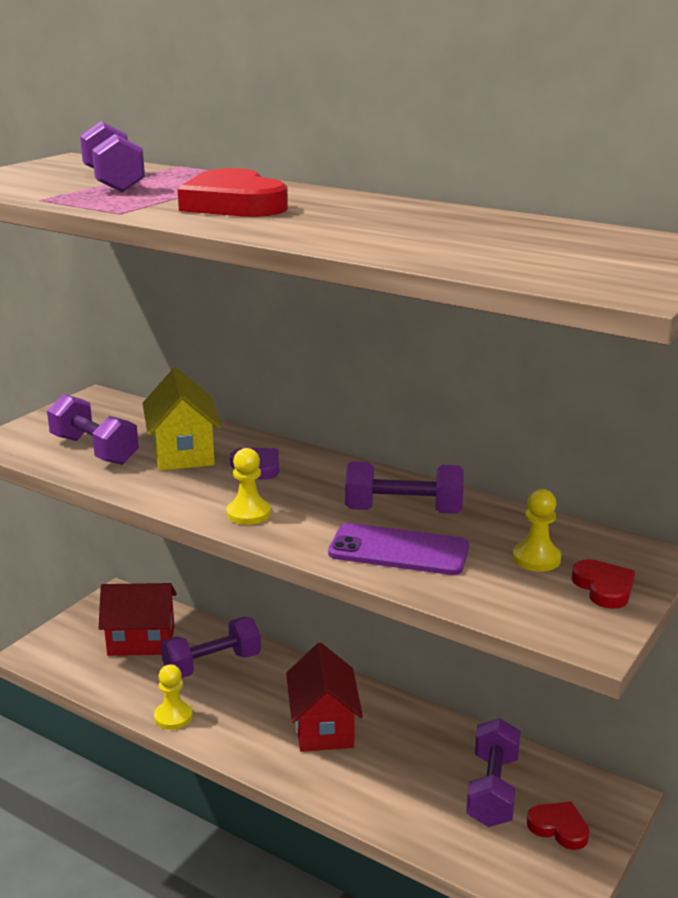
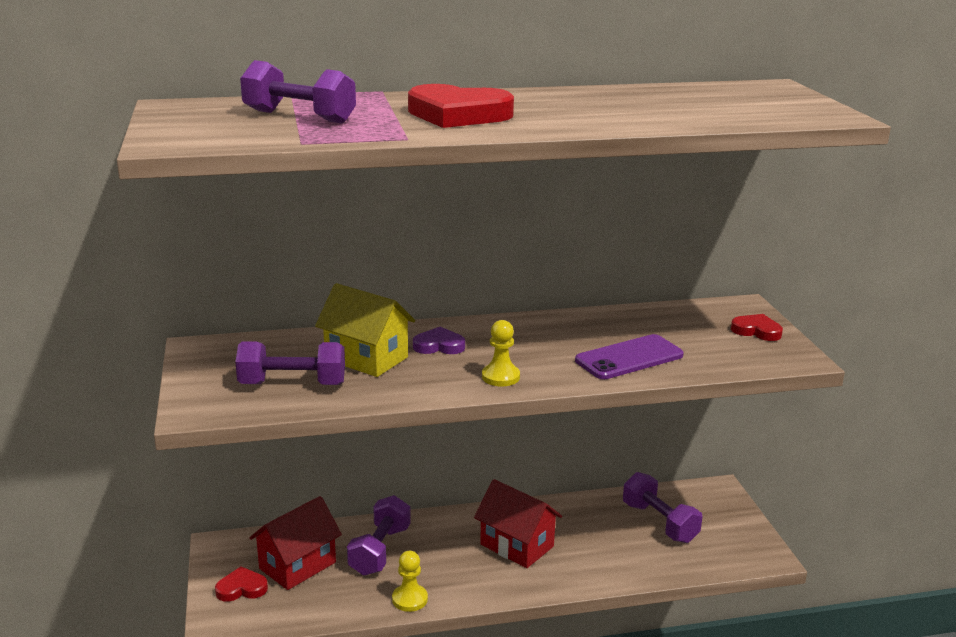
camera: 45 degrees left, 0 degrees up
purple dumbbell [345,461,464,514] -> none
yellow pawn [513,489,561,572] -> none
red heart [527,801,590,850] -> red heart moved to [215,567,268,602]

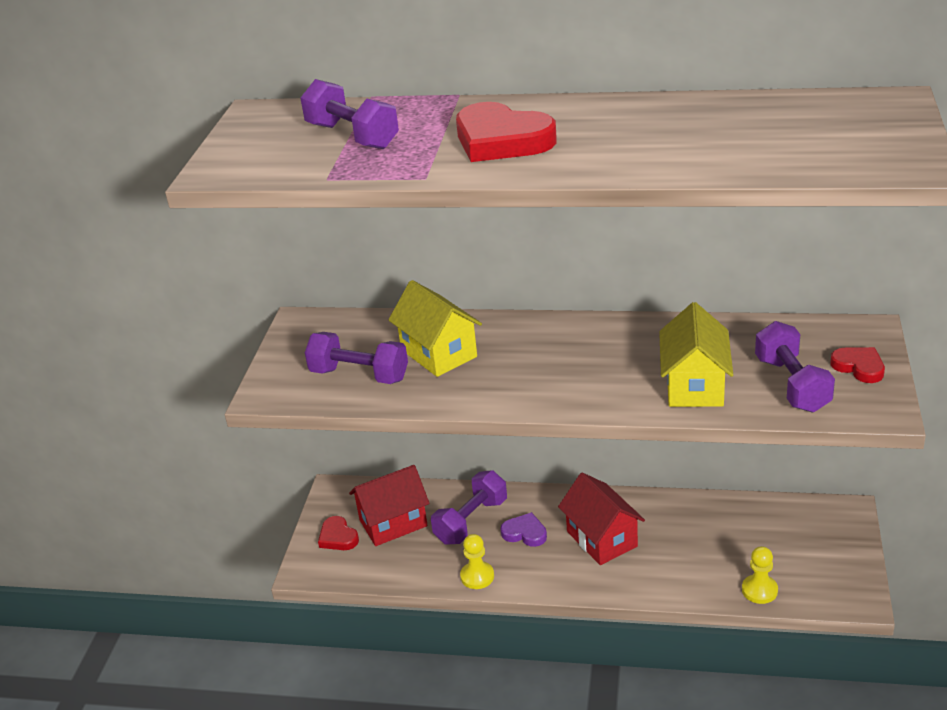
camera: 25 degrees right, 10 degrees up
red heart [215,567,268,602] -> red heart turned 135 degrees counterclockwise [318,516,359,550]
purple heart [413,327,465,354] -> purple heart moved to [500,512,547,547]
yellow pawn [482,320,520,386] -> yellow pawn moved to [742,546,778,604]
purple phone [575,334,684,379] -> yellow house [659,302,733,407]
purple dumbbell [623,472,702,543] -> purple dumbbell moved to [755,321,835,412]

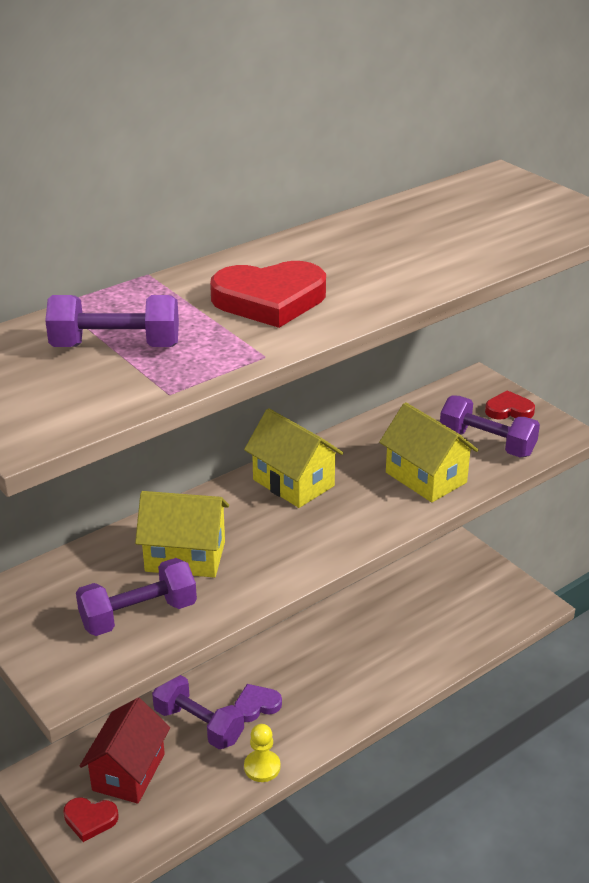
camera: 50 degrees left, 0 degrees up
purple dumbbell [431,470,507,545] -> purple dumbbell turned 45 degrees counterclockwise [152,675,244,749]
red house [558,473,645,565] -> none
yellow pawn [742,546,778,604] -> none
none -> yellow house [244,408,343,508]

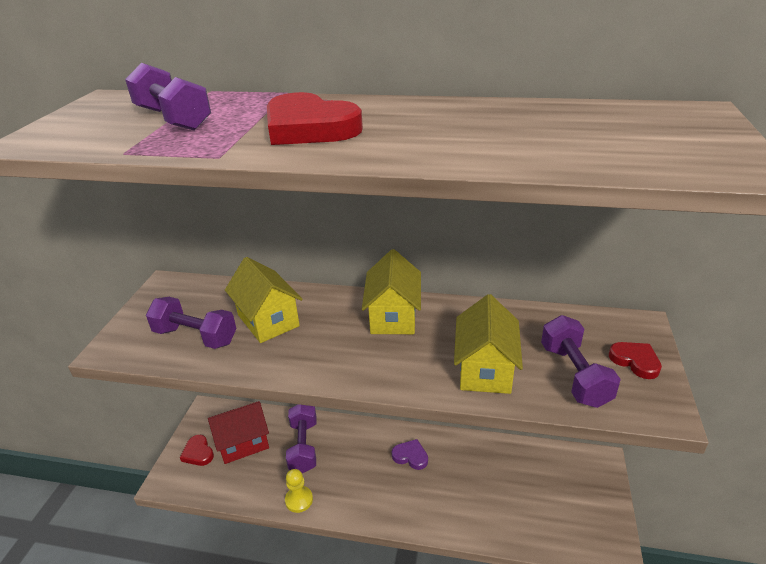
camera: 50 degrees right, 0 degrees up
purple heart [234,684,282,722] -> purple heart moved to [392,439,428,470]

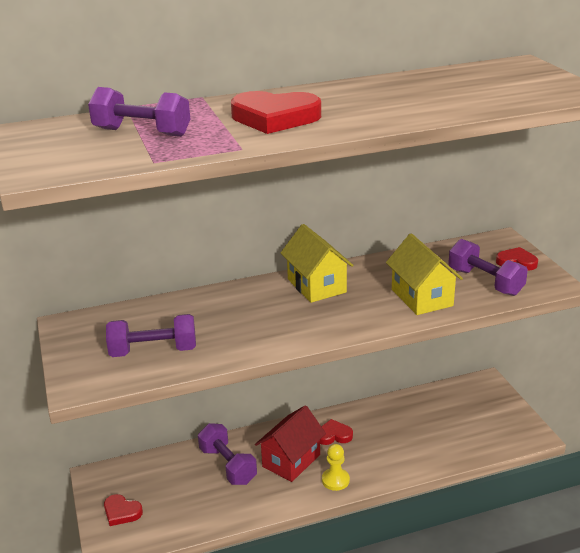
camera: 30 degrees left, 5 degrees down
red house [208,401,269,464] -> red house moved to [255,405,326,482]
yellow house [225,257,303,343] -> none
yellow pawn [285,469,313,513] -> yellow pawn moved to [322,444,350,491]
purple heart [392,439,428,470] -> red heart [320,419,353,445]

